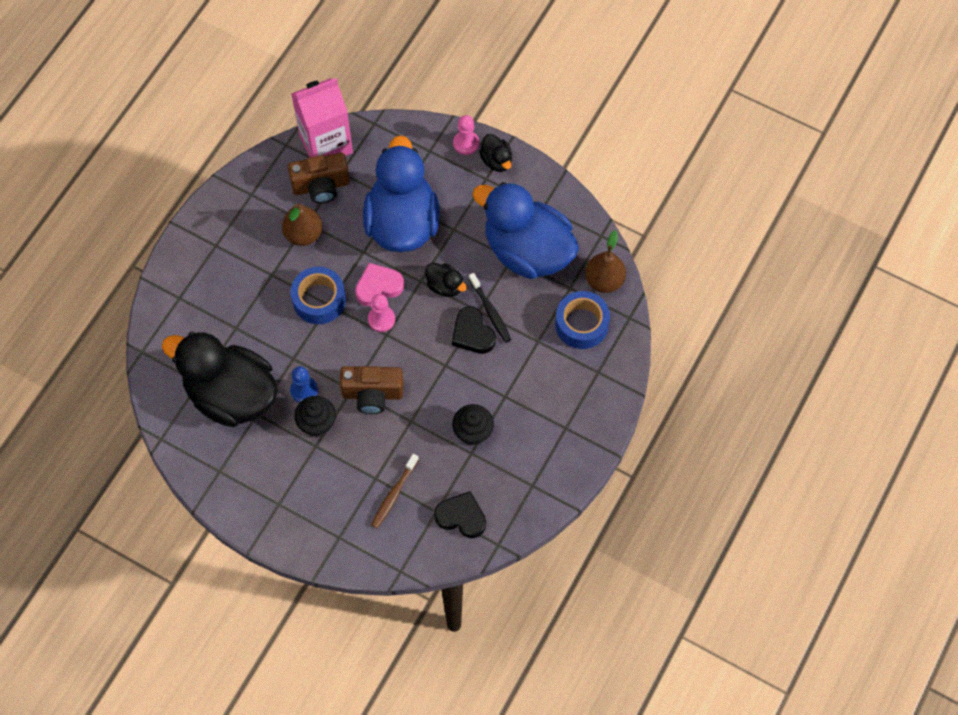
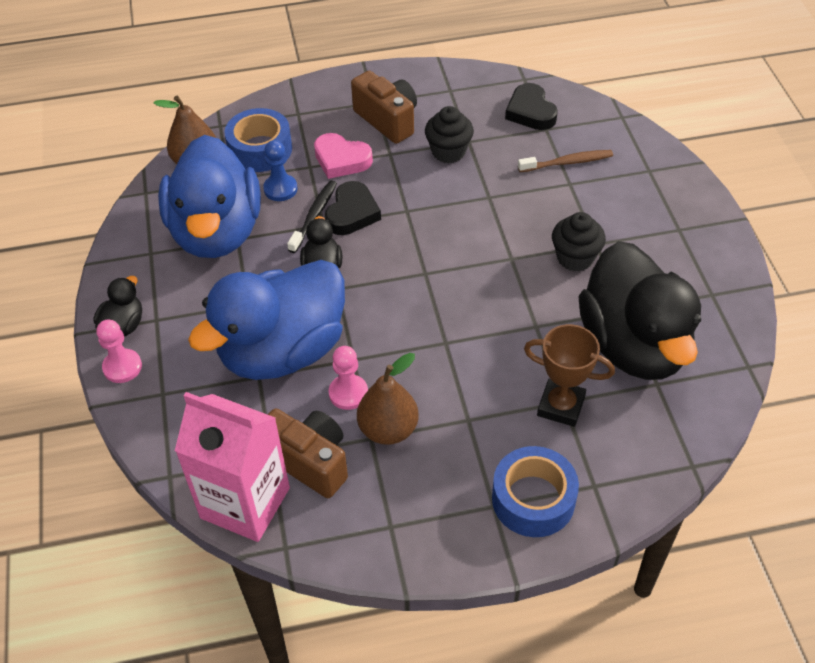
camera: 130 degrees left, 15 degrees down
blue pawn [290,366,318,403] -> blue pawn moved to [263,140,297,201]
blue tape [291,267,346,324] -> blue tape moved to [492,446,579,537]
brown camera [340,366,404,414] -> brown camera moved to [351,71,417,144]
pink heart [355,263,404,306] -> pink heart moved to [314,133,373,179]
pink pawn [368,294,395,332] -> pink pawn moved to [329,346,368,410]
none -> brown trophy [524,324,615,427]

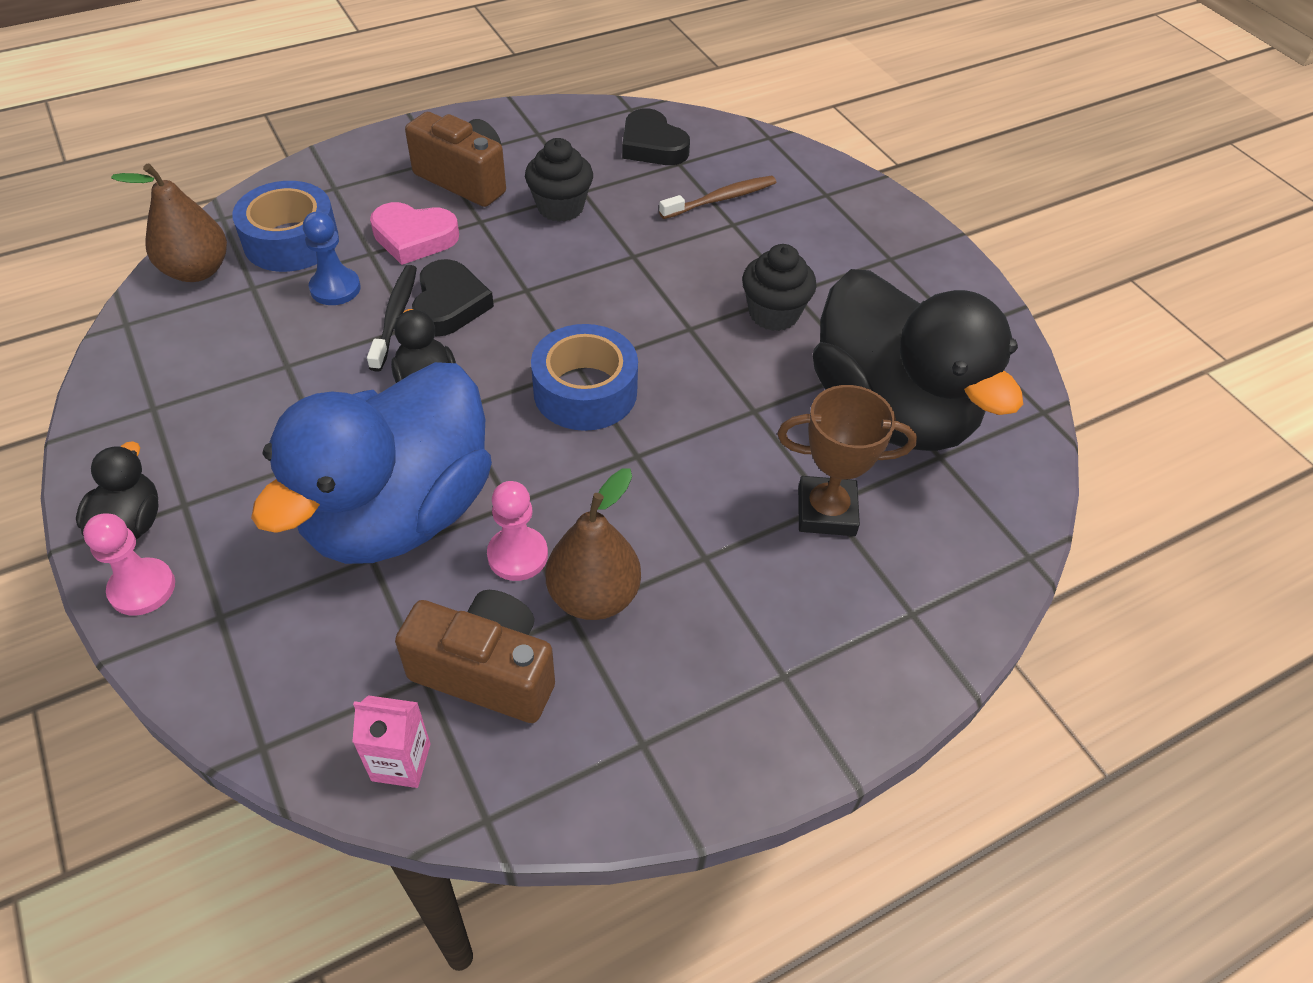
camera: 20 degrees left, 0 degrees up
blue duck [158,135,261,258] -> none
pink carton [175,392,290,542] -> pink carton [352,695,431,788], size x0.44
blue tape [492,446,579,537] -> blue tape moved to [531,324,638,431]

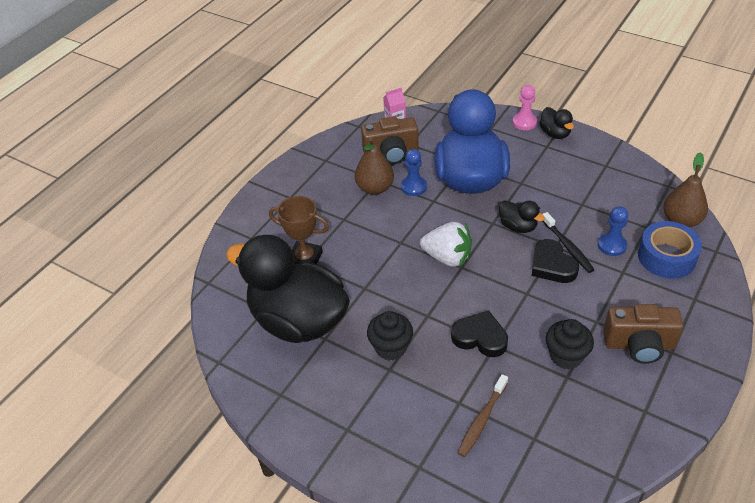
camera: 155 degrees right, 5 degrees down
pink heart [370,202,459,265] -> none
pink pawn [487,481,548,581] -> blue pawn [401,149,427,196]
blue tape [531,324,638,431] -> white strawberry [420,222,472,267]
black heart [622,108,690,165] -> black heart moved to [451,311,508,357]
brown trophy [777,385,917,536] -> brown trophy turned 45 degrees clockwise [269,196,329,264]

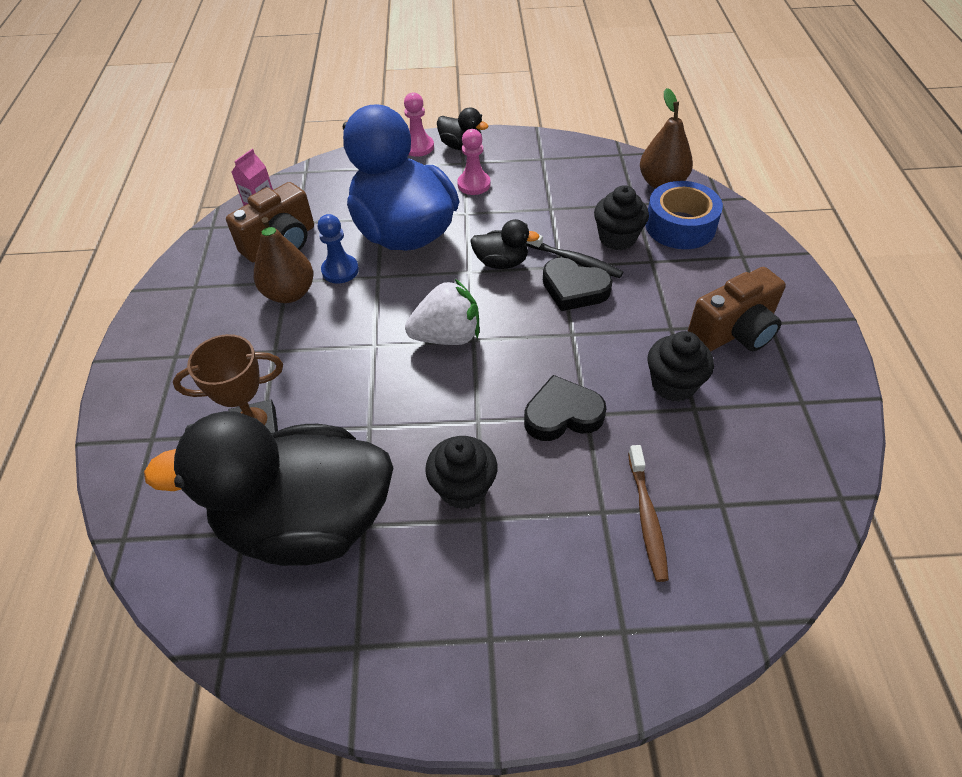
camera: 35 degrees left, 5 degrees up
blue pawn [598,206,628,256] -> black cupcake [594,185,649,250]
none -> pink pawn [457,129,491,195]

